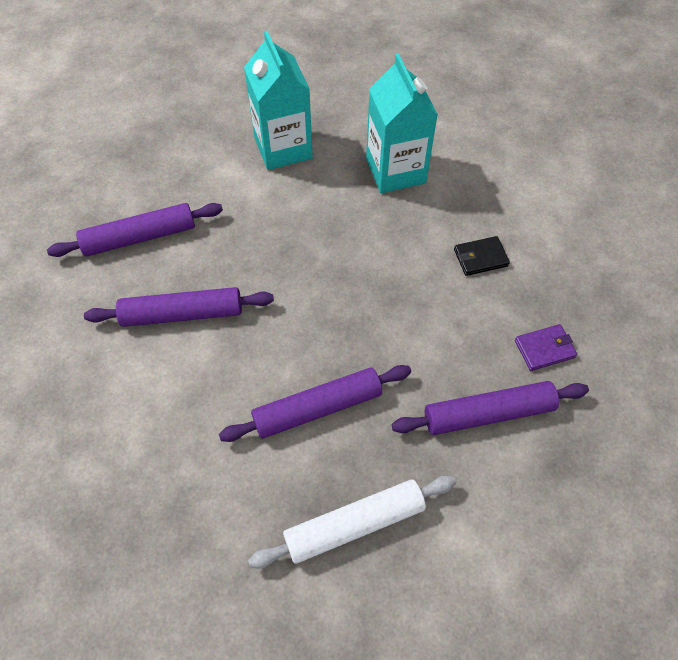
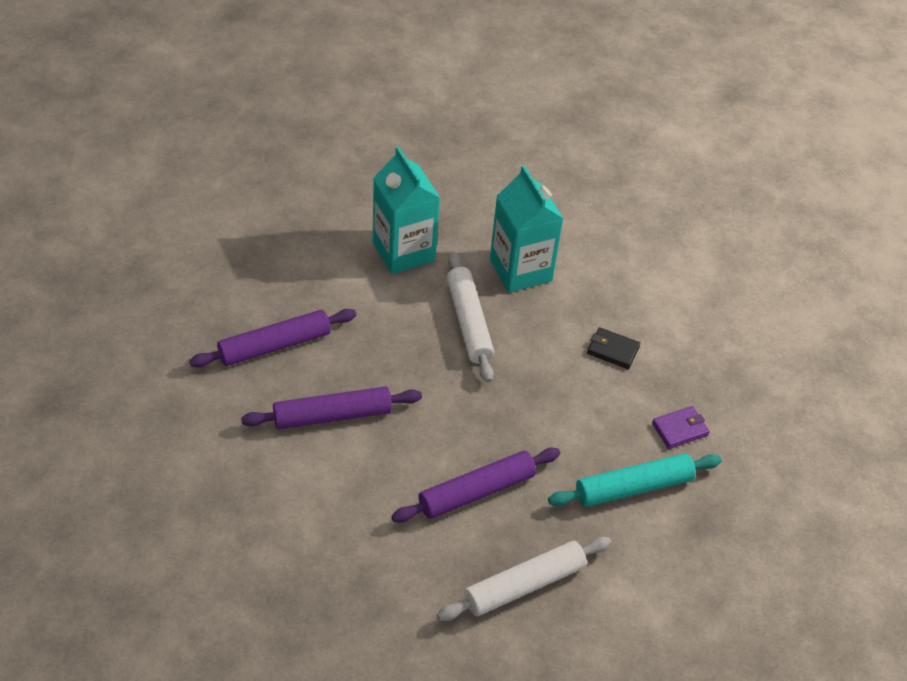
camera: 10 degrees left, 10 degrees down
purple rolling pin [392,381,589,435] -> turquoise rolling pin [548,453,722,507]
black wallet [454,236,510,276] -> black wallet turned 45 degrees clockwise [587,327,640,369]
none -> white rolling pin [447,251,494,383]

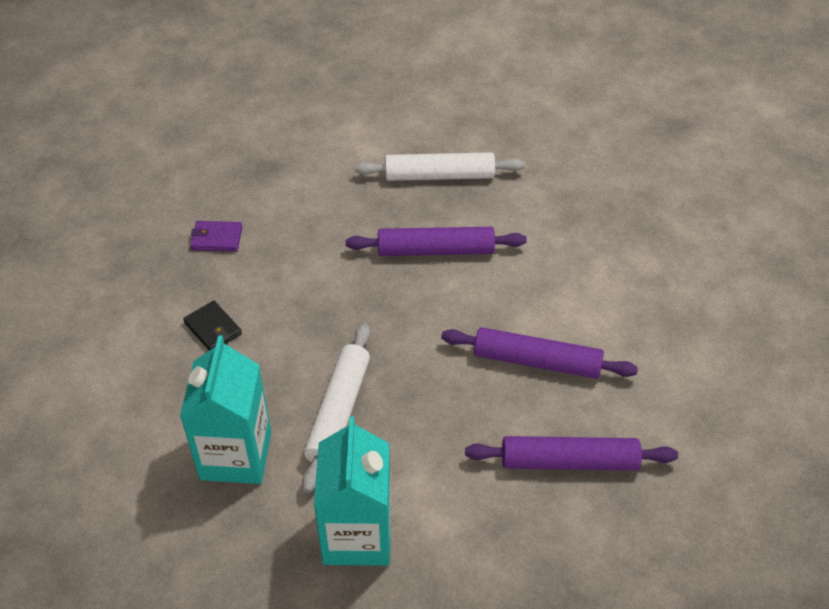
camera: 150 degrees left, 0 degrees up
turquoise rolling pin [548,453,722,507] -> none

